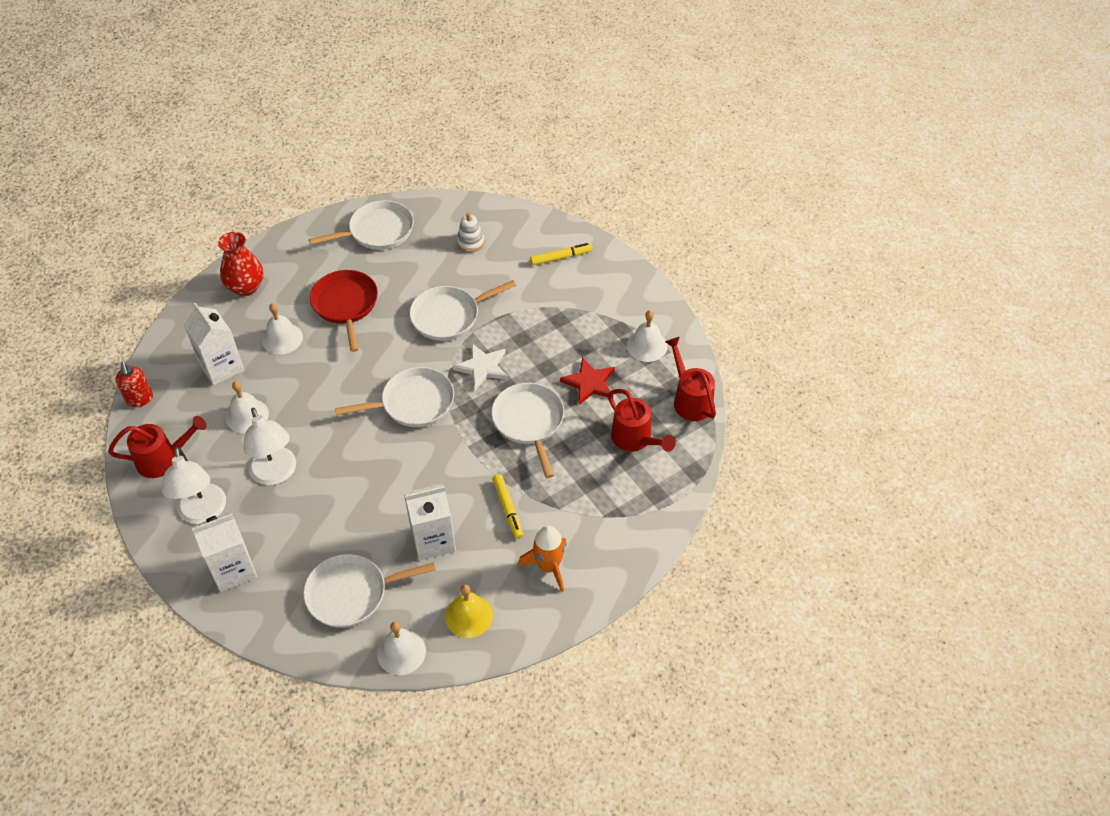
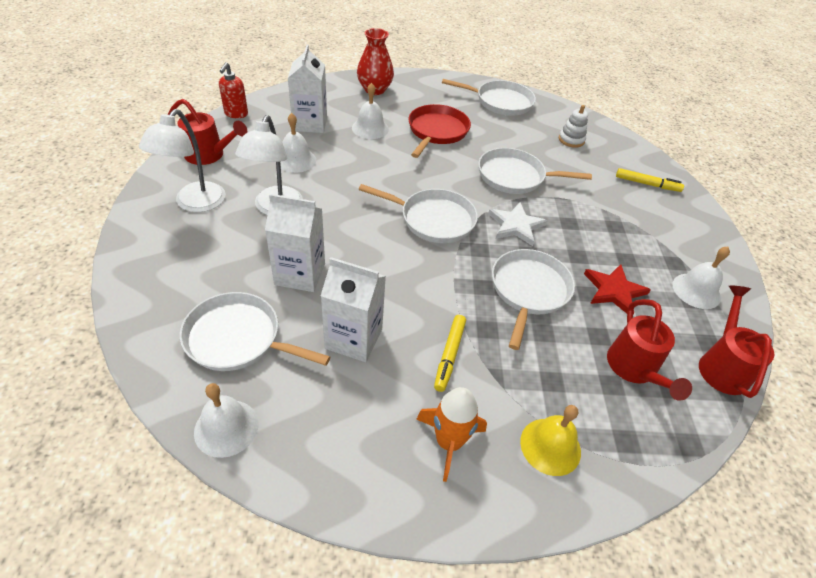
camera: 30 degrees right, 5 degrees down
white carton [192,512,257,592] -> white carton moved to [265,194,325,292]
yellow bell [445,585,493,638] -> yellow bell moved to [520,405,581,476]

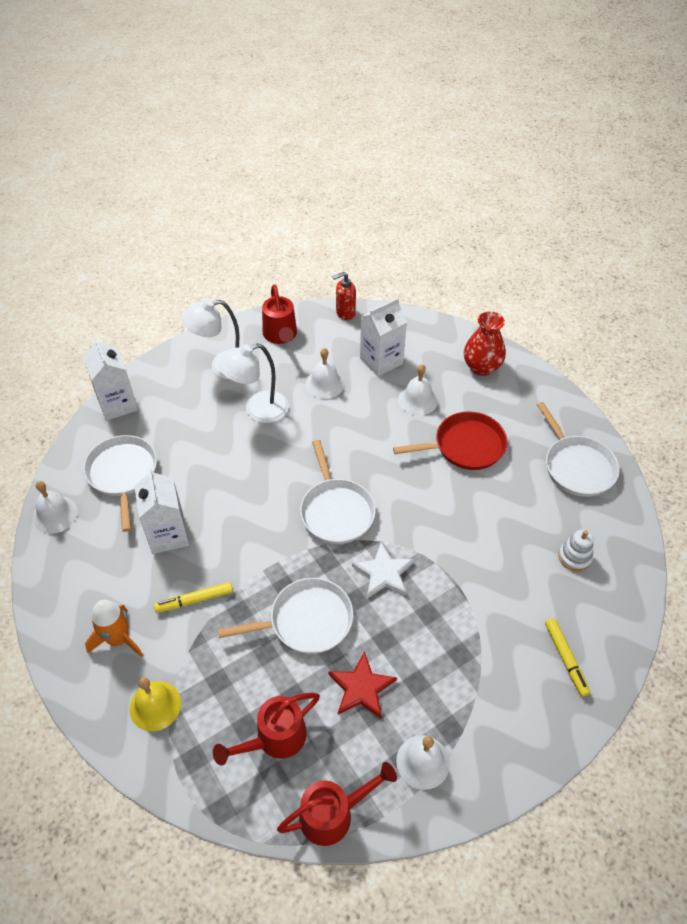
camera: 60 degrees right, 5 degrees up
white carton [265,194,325,292] -> white carton moved to [83,337,138,421]
white pan [478,148,592,194] -> none

